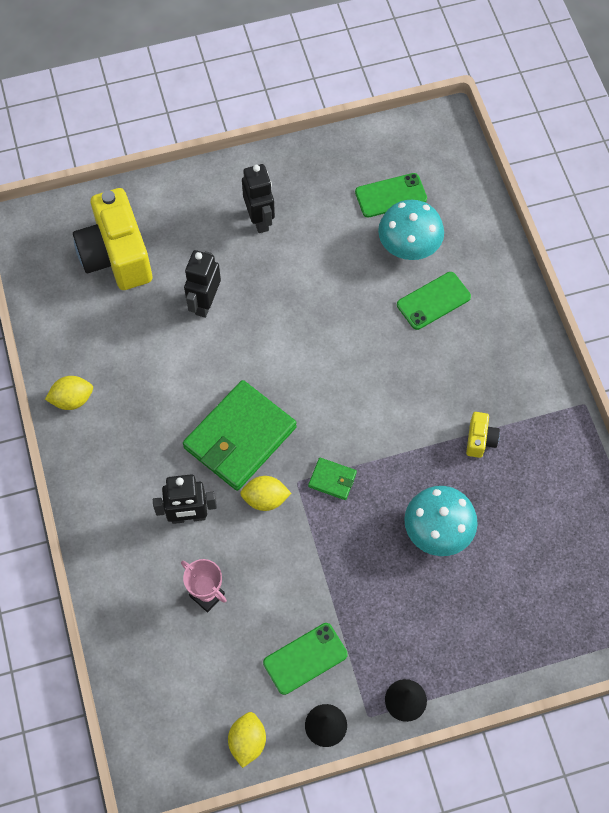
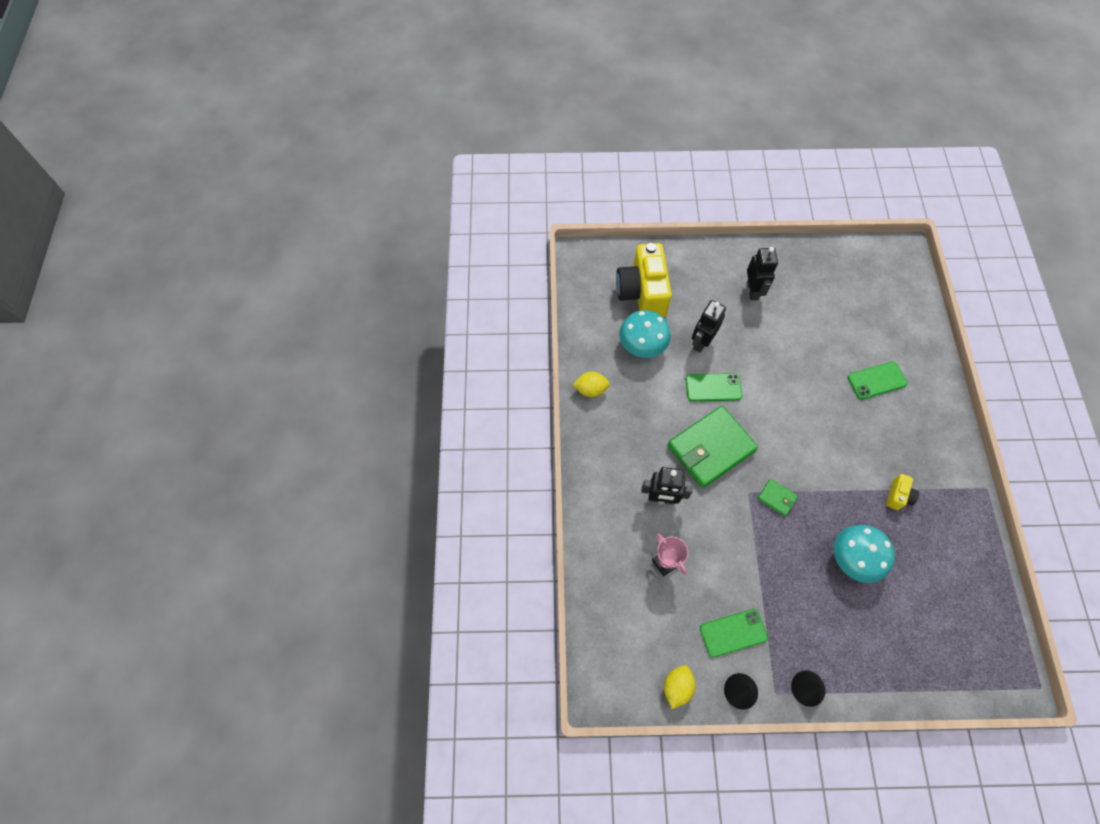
camera: 15 degrees right, 0 degrees up
yellow lemon [240,476,291,511] -> none
green phone [355,173,427,218] -> green phone moved to [686,373,742,402]
turquoise mushroom [378,200,444,260] -> turquoise mushroom moved to [619,310,671,358]

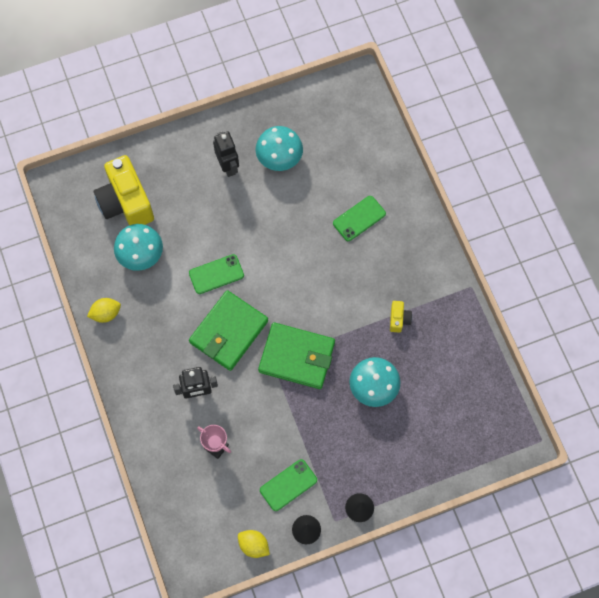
camera: 20 degrees left, 5 degrees up
yellow lemon [664,665,695,709] -> yellow lemon turned 60 degrees counterclockwise [238,530,270,558]
black robot [692,300,726,353] -> none
green wallet [758,479,798,516] -> green wallet [258,322,335,389], size x2.29
none -> turquoise mushroom [256,126,303,171]

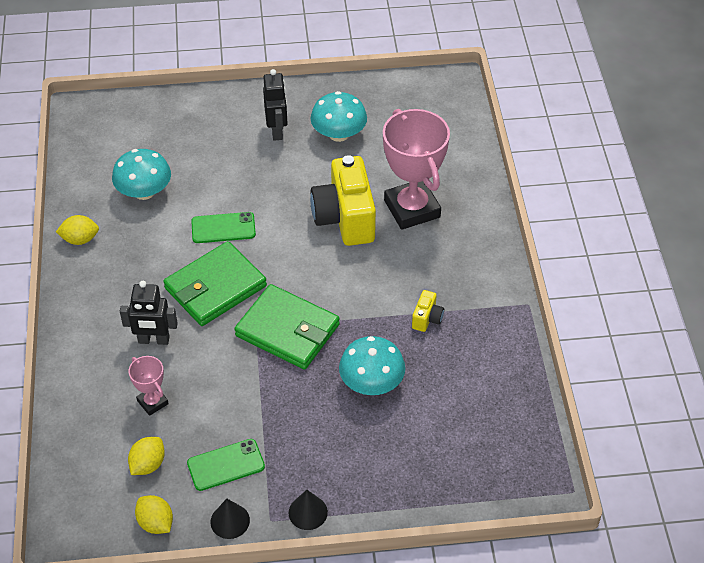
camera: 15 degrees right, 20 degrees down
yellow camera [94,155,154,225] -> yellow camera moved to [310,155,376,246]
green phone [333,196,386,241] -> pink trophy [383,109,450,230]
none -> yellow lemon [128,437,165,475]

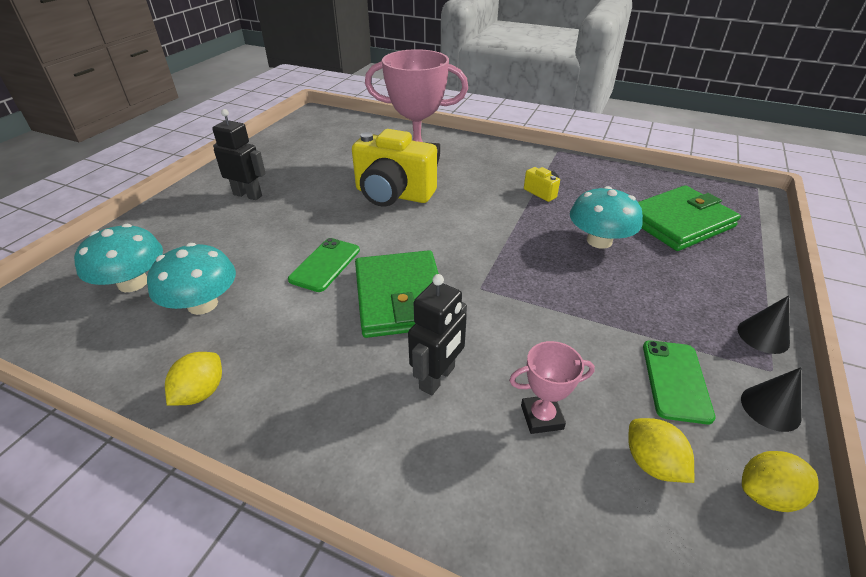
camera: 60 degrees left, 10 degrees down
green wallet [234,284,340,370] -> green wallet moved to [638,185,741,251]
turquoise mushroom [311,91,367,142] -> turquoise mushroom moved to [74,224,163,292]

